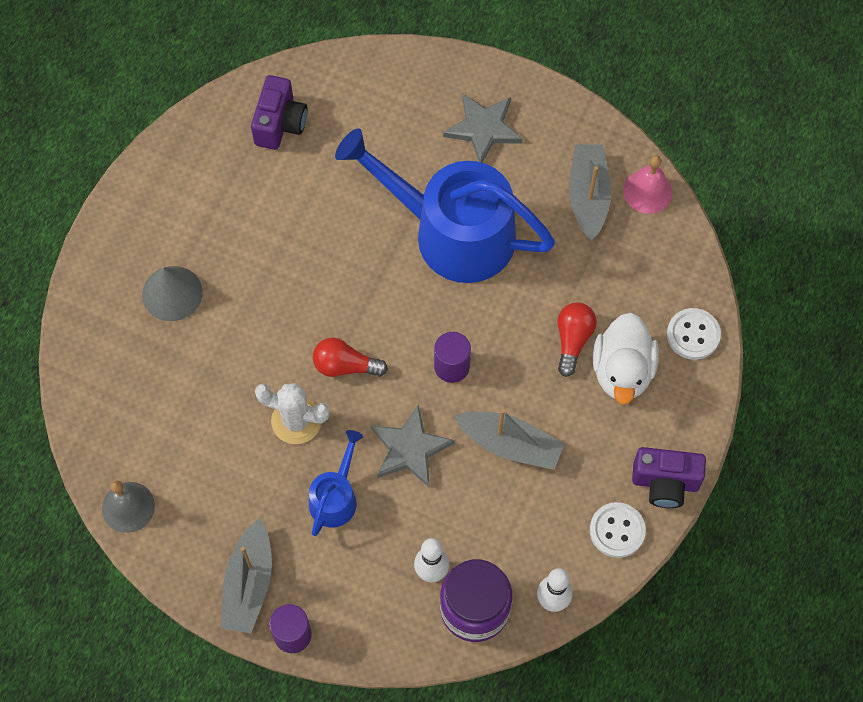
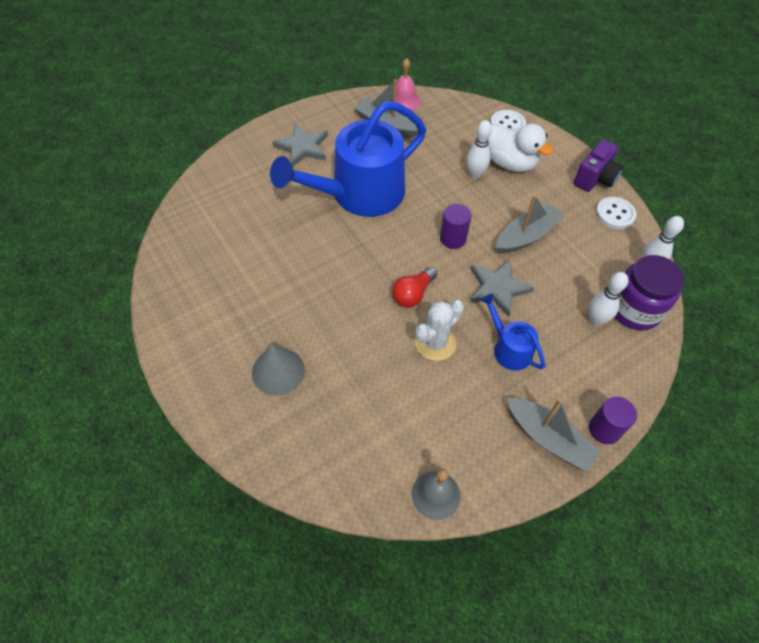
camera: 60 degrees left, 10 degrees down
purple camera [251,75,308,150] -> none
red light bulb [557,302,597,377] -> white bowling pin [466,120,492,179]

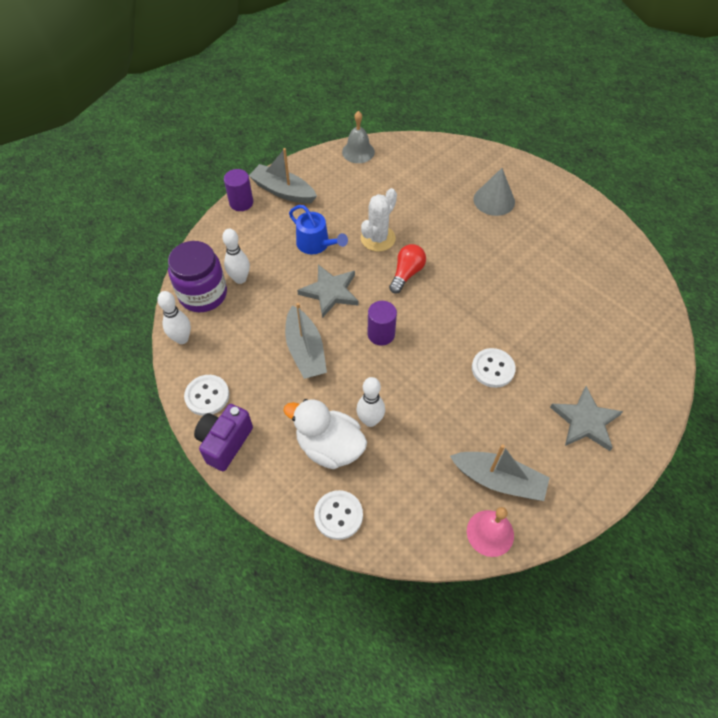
camera: 170 degrees right, 0 degrees up
blue watering can [270,101,426,217] -> white button [472,348,516,388]
grey boat [496,195,565,253] -> grey boat turned 60 degrees counterclockwise [285,303,327,379]

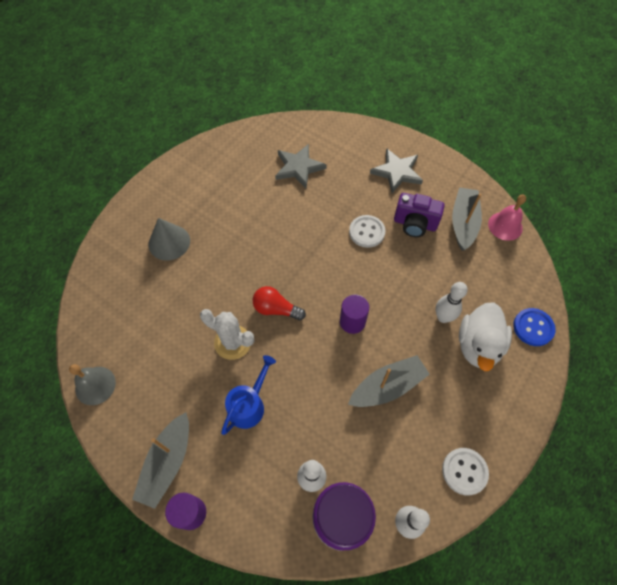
camera: 100 degrees left, 5 degrees up
purple camera [194,404,253,471] -> purple camera moved to [394,193,445,237]
grey star [297,265,359,318] -> grey star moved to [275,144,327,188]
white button [314,490,363,540] -> blue button [513,308,556,346]

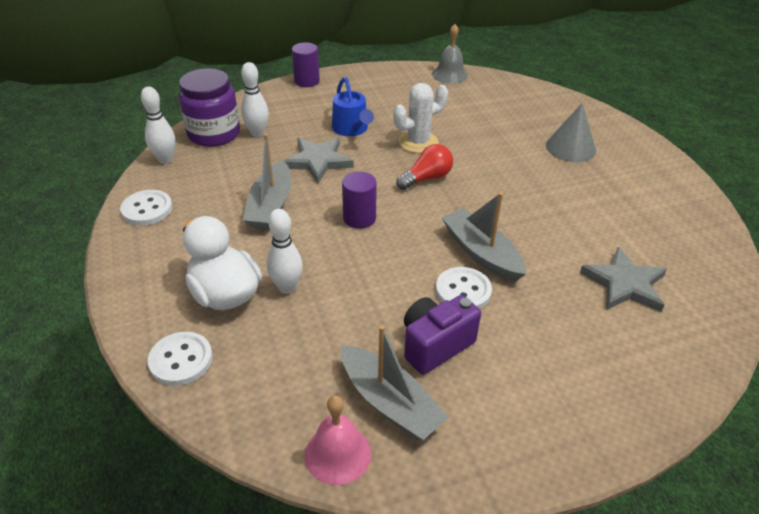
camera: 125 degrees right, 20 degrees down
grey boat [132,412,189,509] -> grey boat moved to [442,192,526,282]
grey star [370,148,423,193] -> grey star moved to [284,137,354,183]
blue button [513,308,556,346] -> white button [148,332,213,386]

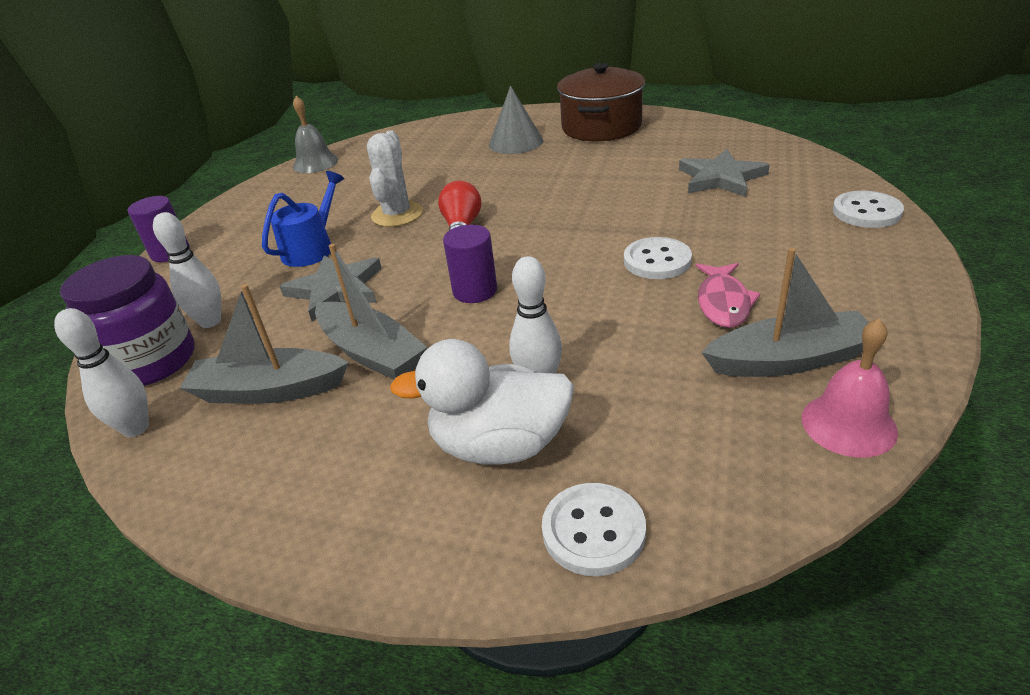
camera: 50 degrees left, 5 degrees down
white button [120,190,172,225] -> white button moved to [833,191,904,228]
blue watering can [332,77,374,136] -> blue watering can turned 75 degrees counterclockwise [262,171,344,267]
purple camera [404,295,481,375] -> pink fish [696,263,761,328]
grey boat [442,192,526,282] -> grey boat moved to [180,284,349,404]
none -> brown pot [557,63,645,141]

